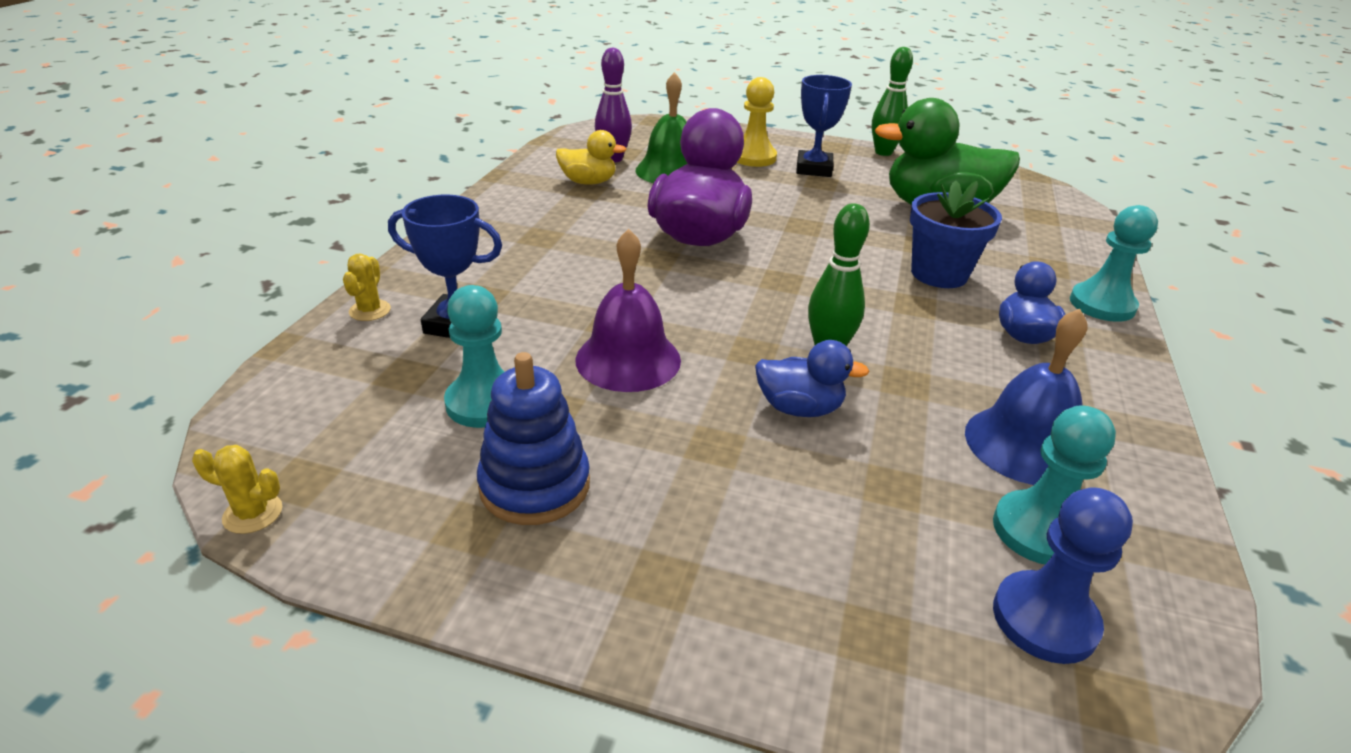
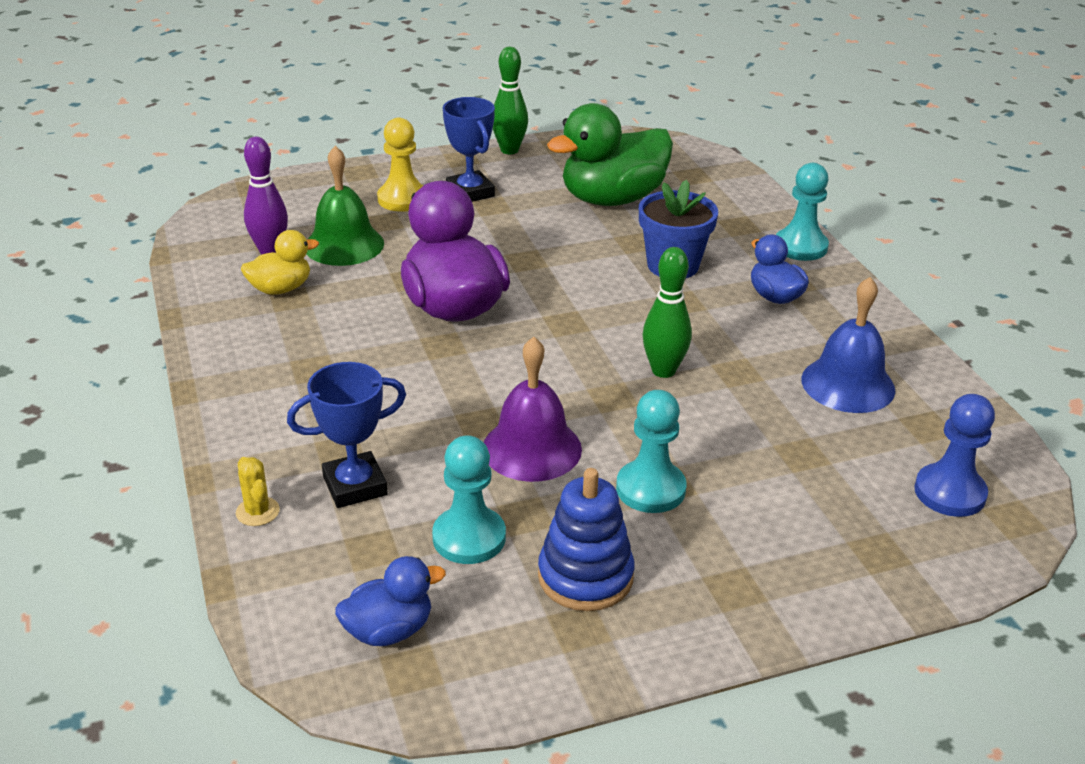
camera: 35 degrees left, 0 degrees up
yellow cactus [192,445,282,534] -> none
blue duck [755,340,870,417] -> blue duck moved to [335,556,446,646]
turquoise pawn [993,405,1116,564] -> turquoise pawn moved to [616,390,687,513]

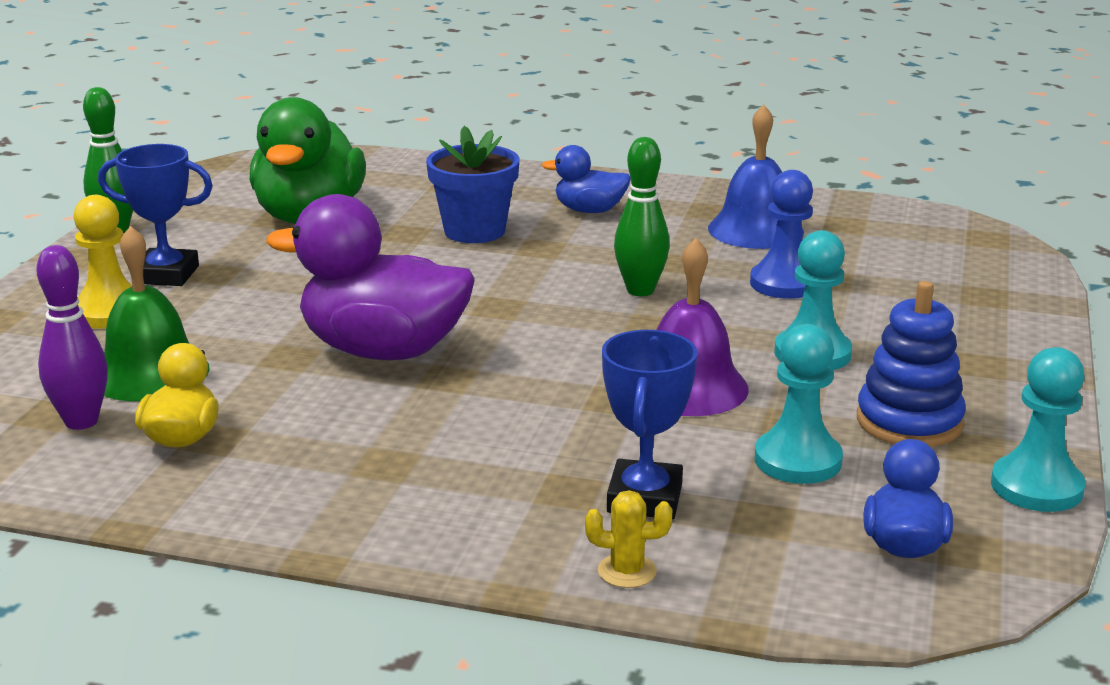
camera: 55 degrees left, 10 degrees down
turquoise pawn [776,163,829,261] -> turquoise pawn moved to [991,347,1085,512]
blue pawn [914,394,995,517] -> blue pawn moved to [750,170,813,299]

